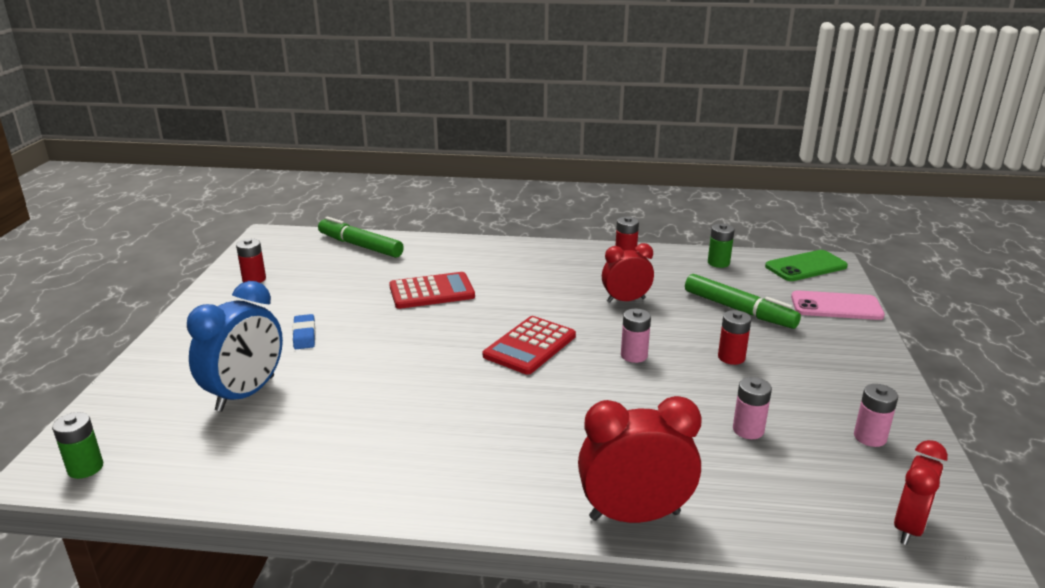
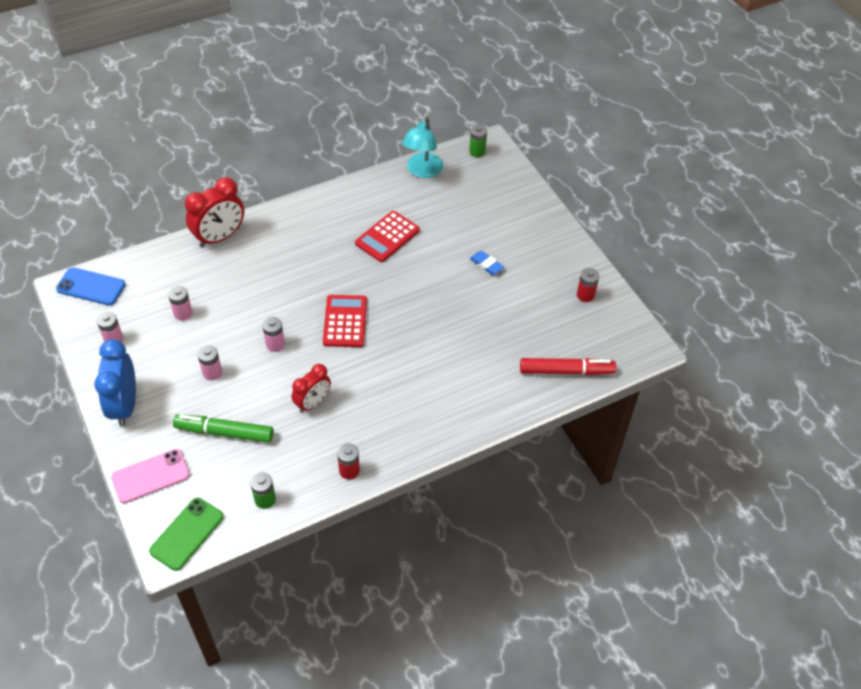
camera: 145 degrees right, 25 degrees up
blue clock [187,281,283,412] -> blue clock moved to [94,339,136,427]
green marker [318,217,404,258] -> red marker [520,358,616,375]
red calculator [389,272,475,309] -> red calculator moved to [355,211,420,262]
red battery [718,310,751,365] -> pink battery [197,345,222,381]
red clock [894,440,948,545] -> blue phone [56,267,126,306]
none -> turquoise lamp [402,116,443,178]

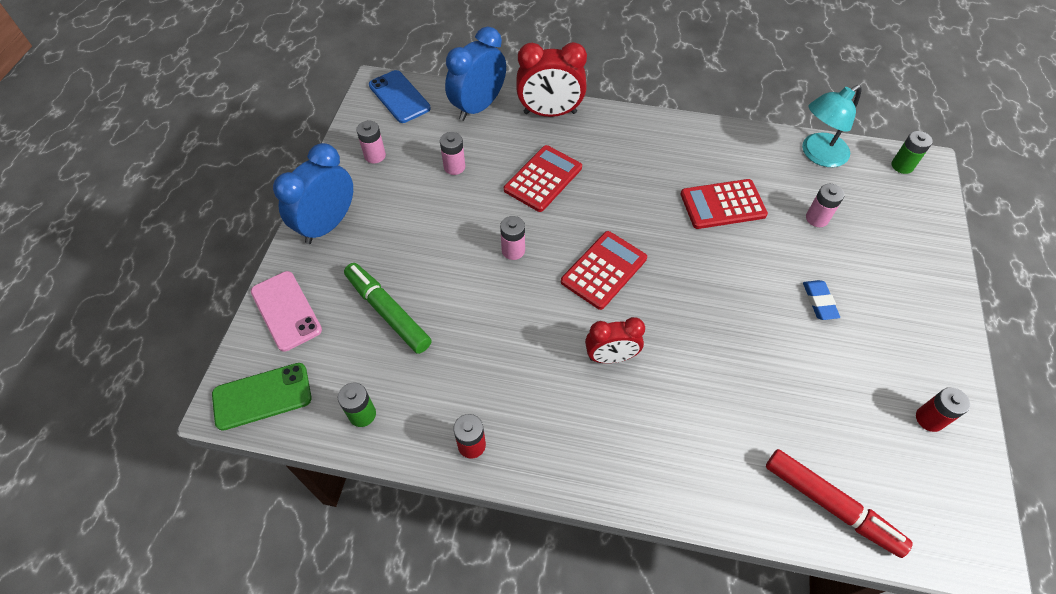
camera: 40 degrees right, 5 degrees up
pink phone [111,449,190,504] -> pink phone turned 45 degrees clockwise [251,271,322,352]
pink battery [197,345,222,381] -> pink battery moved to [806,184,845,227]
red clock [292,364,331,413] -> red clock moved to [585,317,645,363]
none -> blue clock [445,27,506,121]
none -> red calculator [504,145,582,212]

